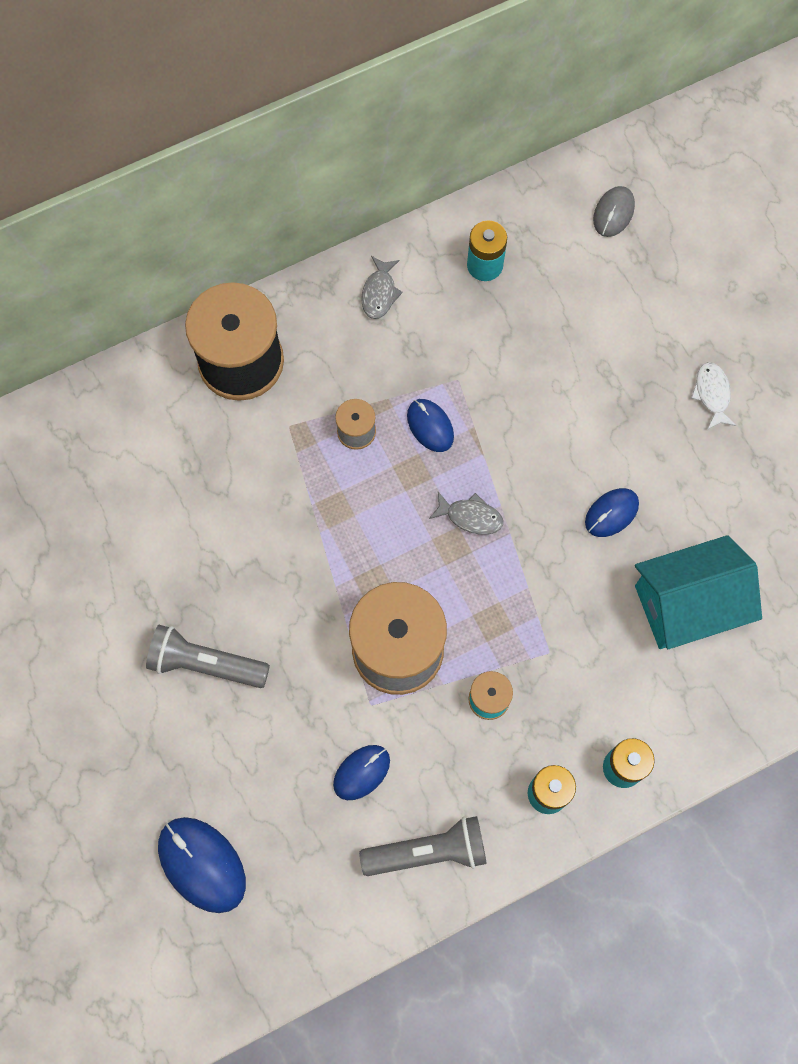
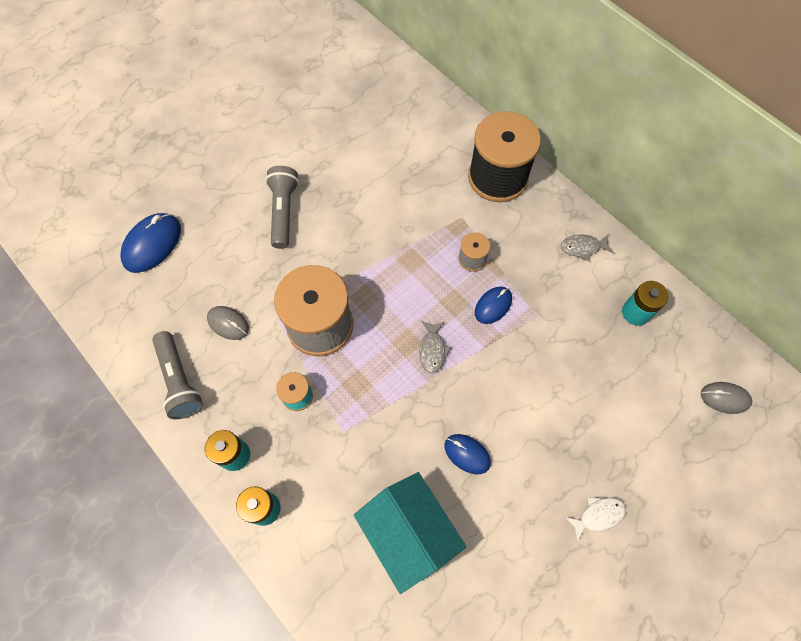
camera: 75 degrees right, 5 degrees down
blue mouse [333,745,390,800] -> grey mouse [207,306,249,340]

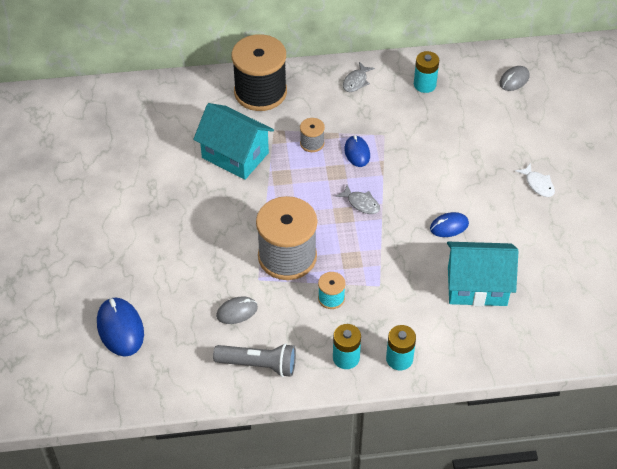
camera: 55 degrees left, 15 degrees down
grey flashlight [265,166,299,249] -> none
white fish [565,497,626,542] -> white fish turned 135 degrees clockwise [516,163,555,197]
none -> turquoise house [193,103,274,180]

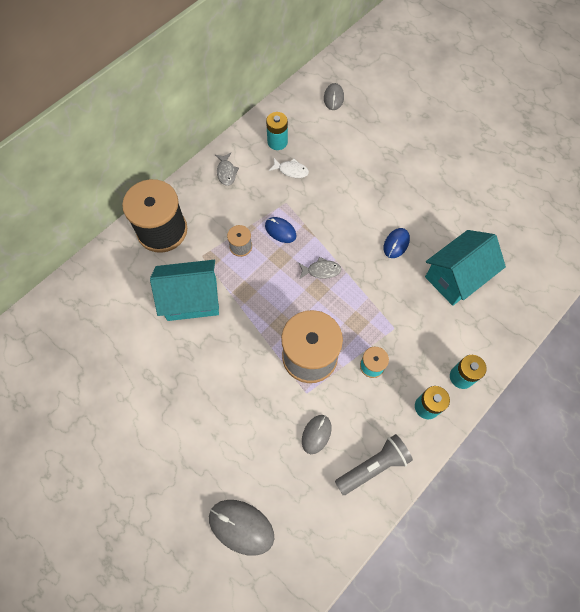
camera: 40 degrees left, 15 degrees up
blue mouse [97,297,144,356] -> grey mouse [209,500,274,556]
white fish [516,163,555,197] -> white fish moved to [269,158,309,178]

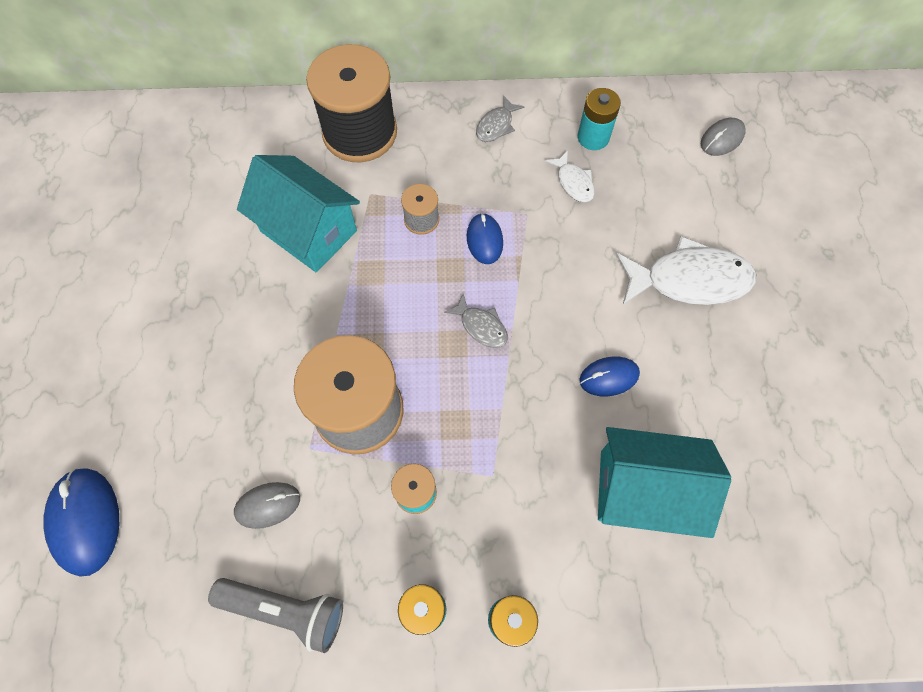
camera: 45 degrees right, 0 degrees up
grey mouse [209,500,274,556] -> blue mouse [43,468,119,577]
none -> white fish [616,236,756,305]

